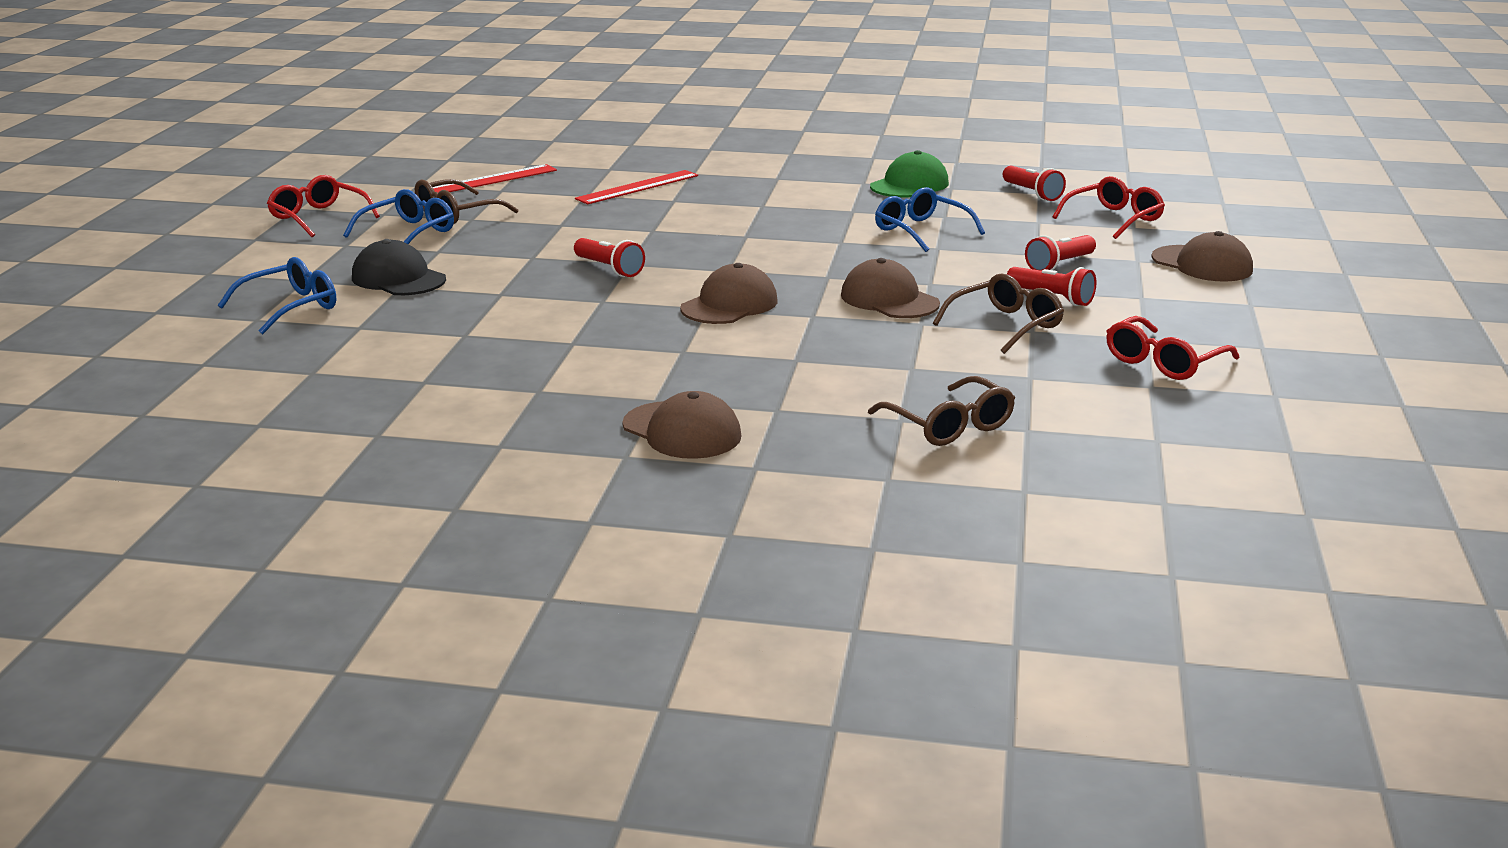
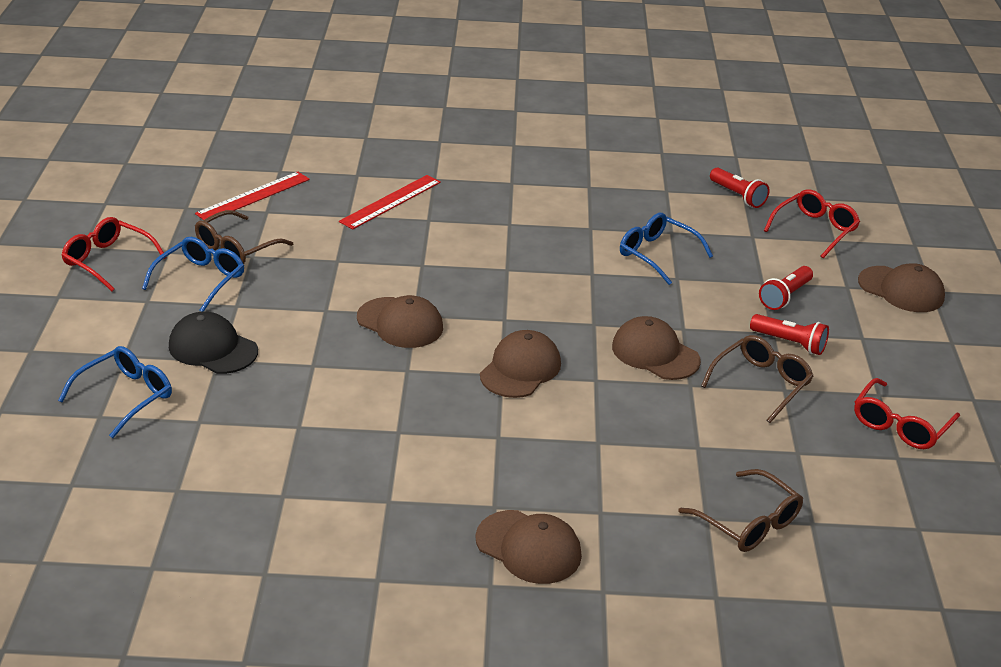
camera: 10 degrees left, 10 degrees up
red flashlight [574,238,645,277] -> brown cap [357,295,443,348]
green cap [870,150,949,198] -> none

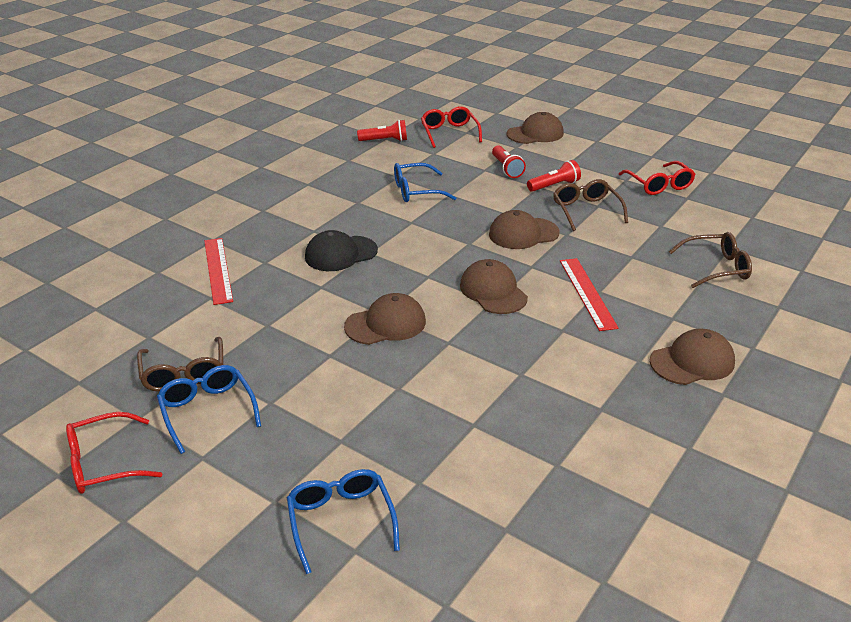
camera: 55 degrees left, 0 degrees up
black cap [169,312,258,374] -> black cap moved to [305,230,378,271]
red ruler [195,171,310,220] -> red ruler moved to [560,258,619,331]

